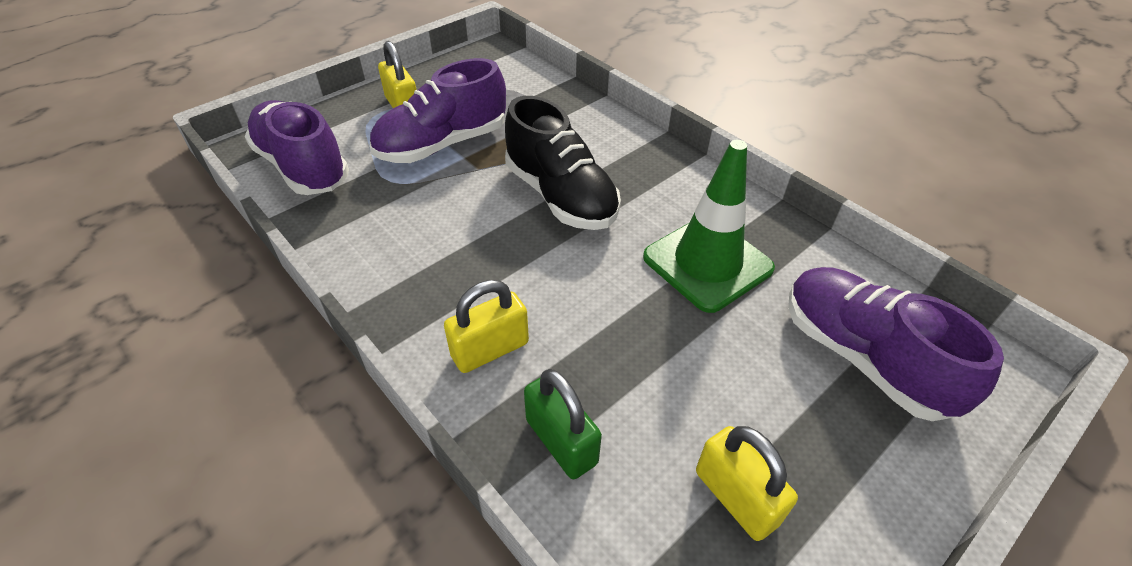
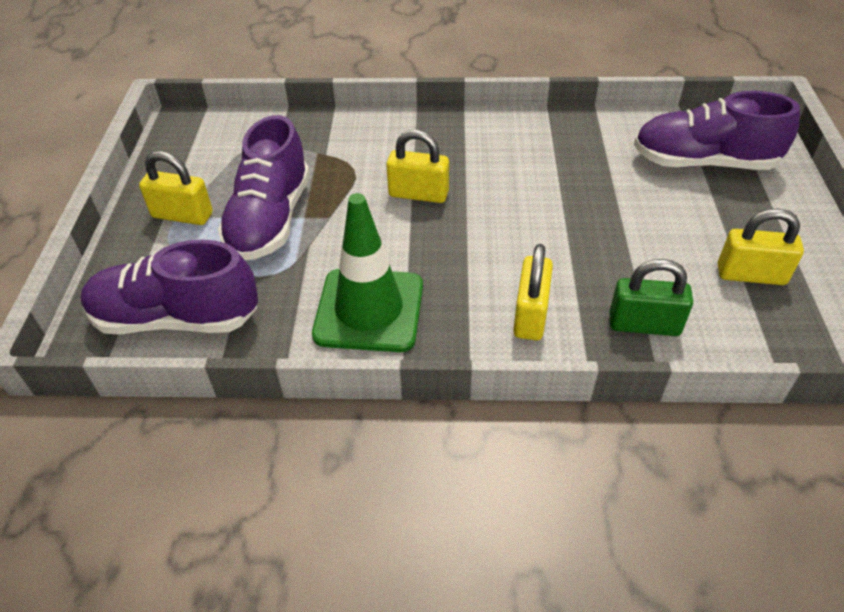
camera: 45 degrees left, 0 degrees up
black shoe [505,96,621,230] -> yellow padlock [386,130,449,203]
green traffic cone [643,140,775,313] -> green traffic cone moved to [312,193,423,352]

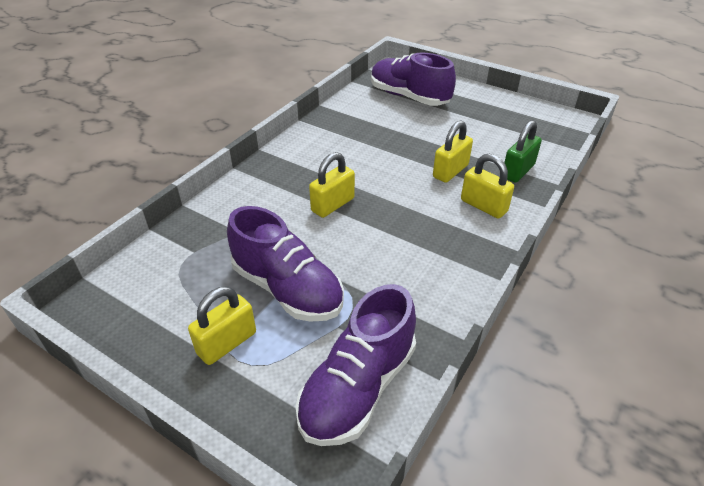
camera: 60 degrees left, 5 degrees down
green traffic cone [312,193,423,352] -> none
purple shoe [634,91,800,170] -> purple shoe turned 90 degrees clockwise [371,53,456,106]
yellow padlock [718,208,804,285] -> yellow padlock moved to [433,120,473,183]

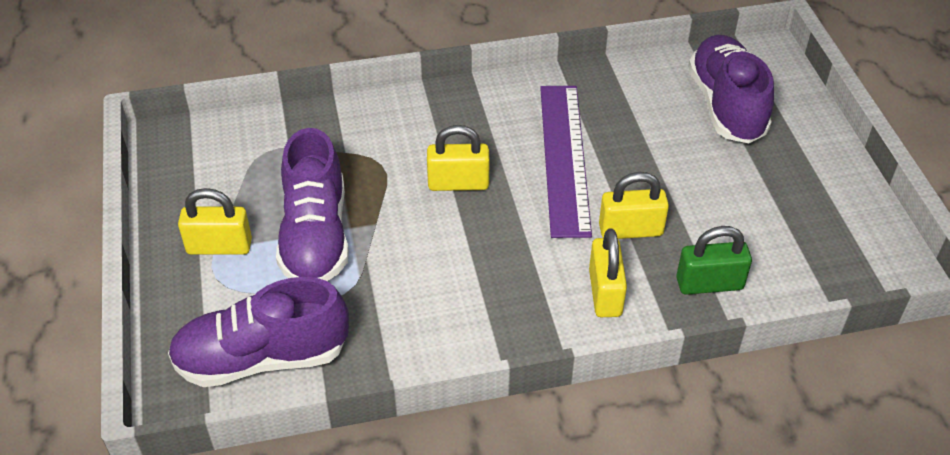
camera: 45 degrees right, 5 degrees up
none -> purple ruler [540,86,592,238]

